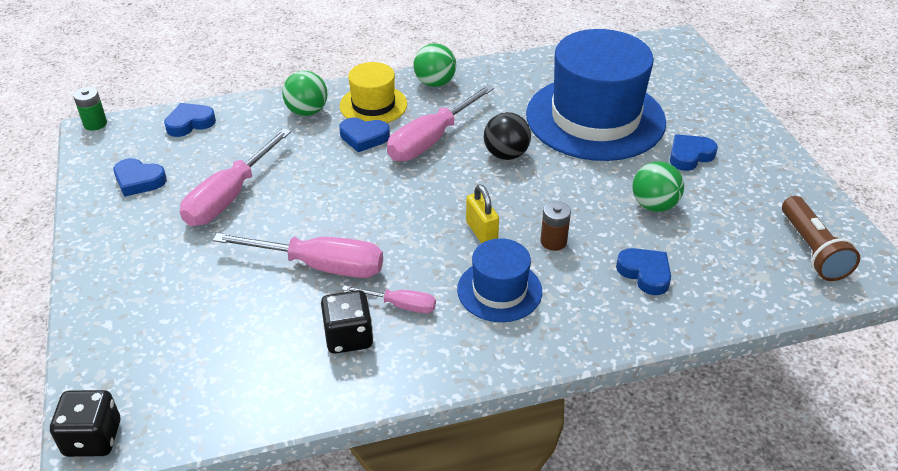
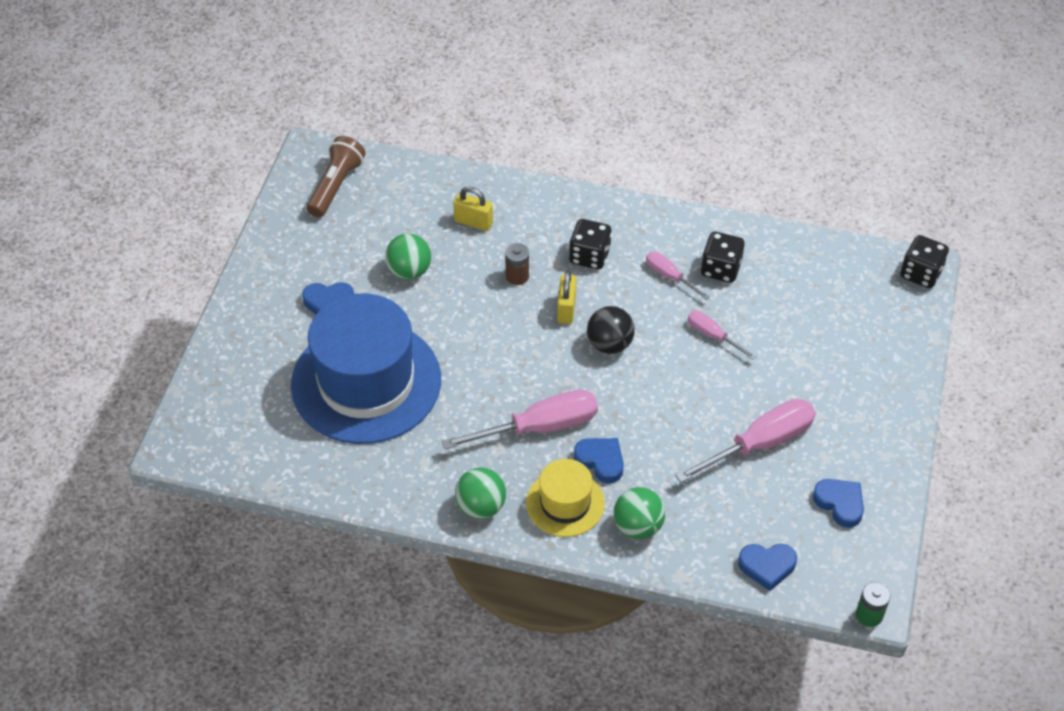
camera: 150 degrees left, 10 degrees up
pink screwdriver [213,233,383,278] -> pink screwdriver [688,311,756,360], size x0.53
blue hat [457,238,542,322] -> black dice [569,219,612,269]
black ball [484,112,531,160] -> black ball moved to [587,306,635,354]
blue heart [616,248,671,295] -> yellow padlock [453,186,493,231]

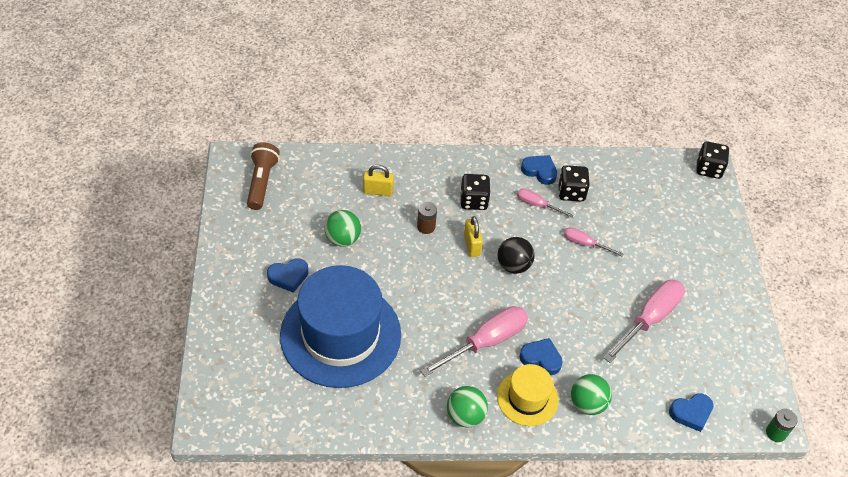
camera: 20 degrees left, 0 degrees up
blue heart [813,479,864,528] -> blue heart moved to [521,155,557,185]

